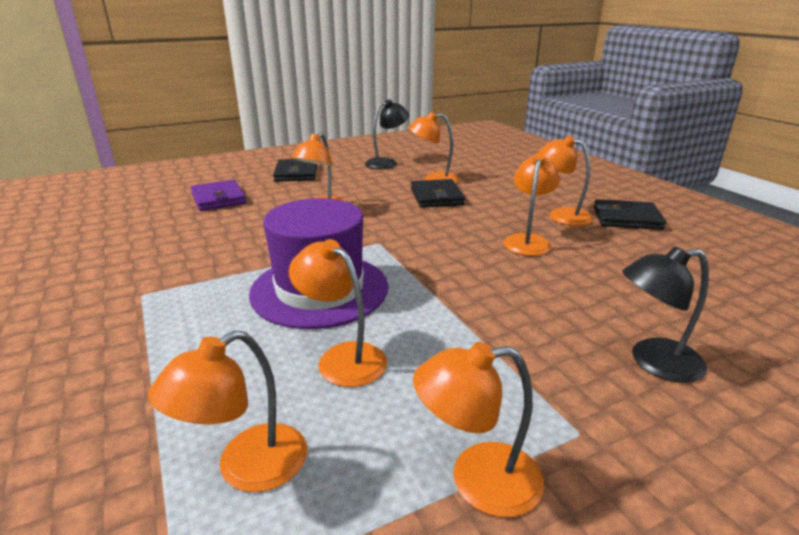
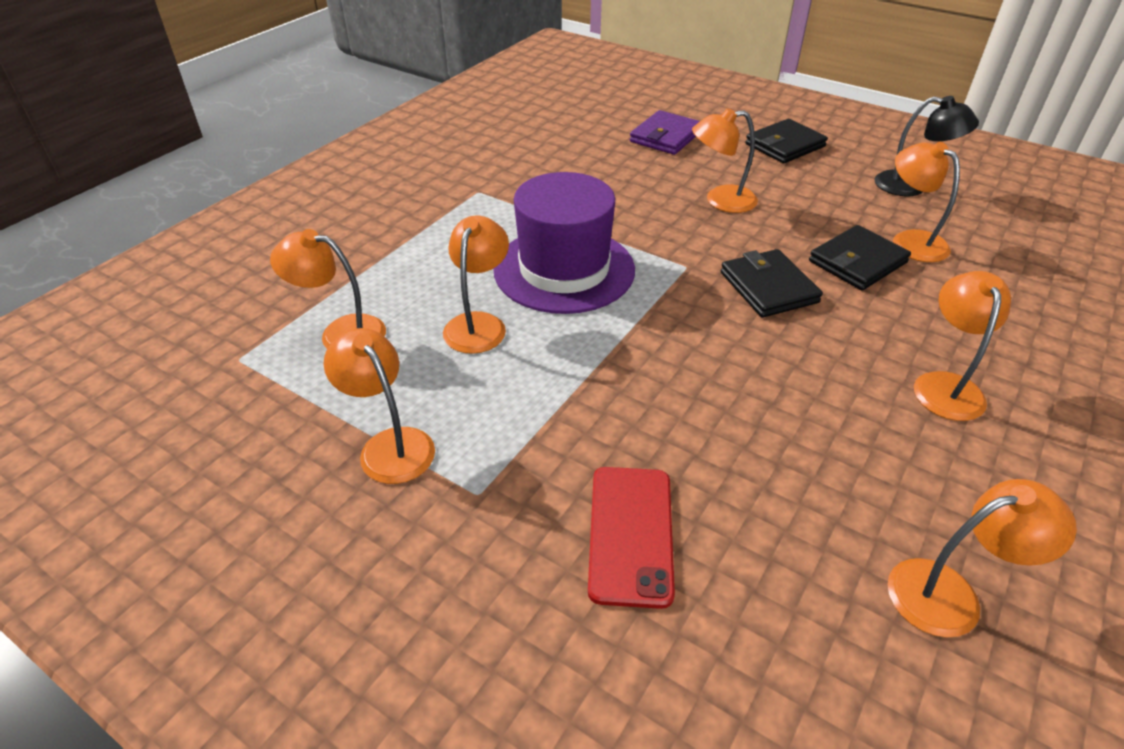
camera: 60 degrees right, 15 degrees up
orange lamp [503,153,560,256] -> orange lamp moved to [887,479,1077,638]
black wallet [594,199,666,230] -> black wallet moved to [721,249,823,318]
black lamp [622,246,709,383] -> red phone [588,467,675,609]

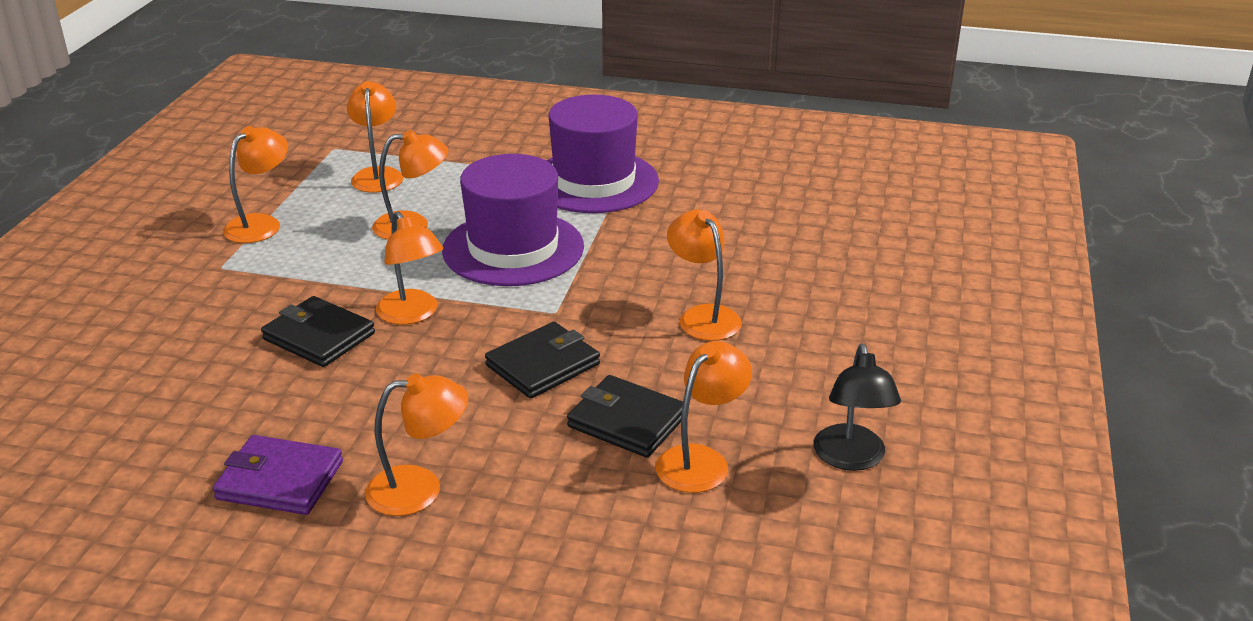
camera: 70 degrees right, 10 degrees down
red phone [588,467,675,609] -> none
purple wallet [630,110,700,155] -> purple wallet moved to [213,435,343,515]
black wallet [745,119,828,163] -> black wallet moved to [261,296,375,367]
orange lamp [887,479,1077,638] -> orange lamp moved to [376,211,443,325]
none -> purple hat [546,95,659,213]

